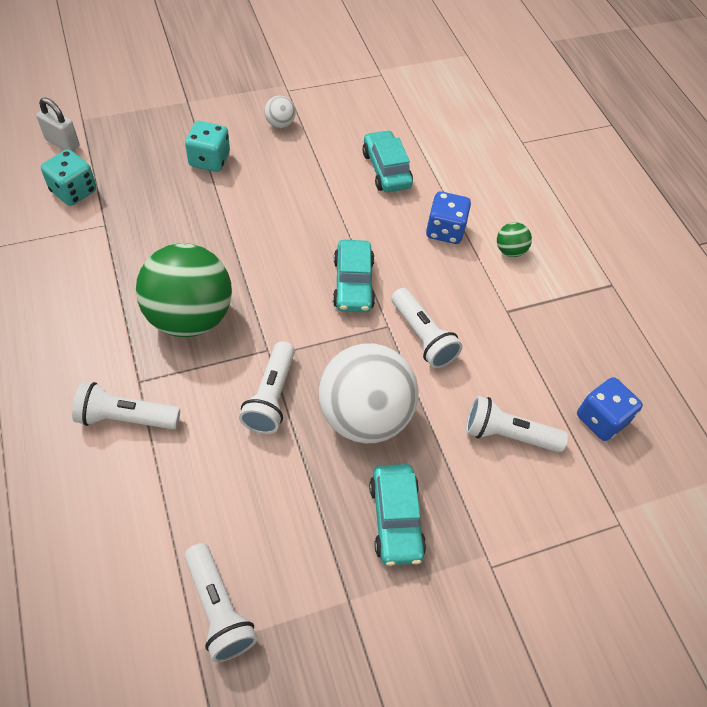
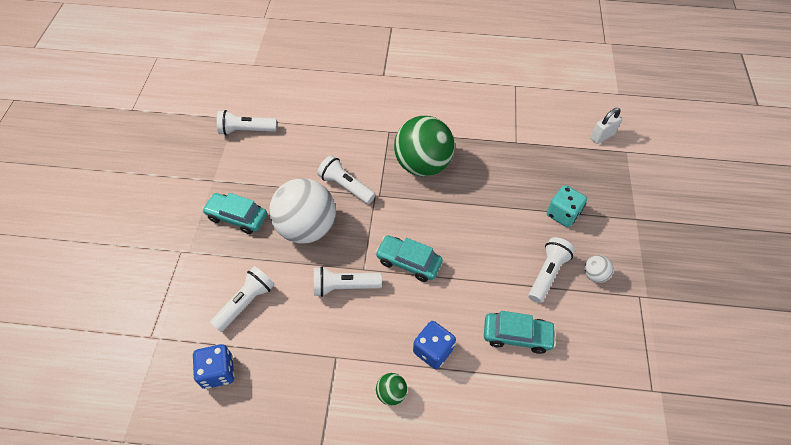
camera: 120 degrees right, 0 degrees up
turquoise dice [41,149,97,206] -> none
white flashlight [72,382,180,429] -> white flashlight moved to [528,237,575,303]

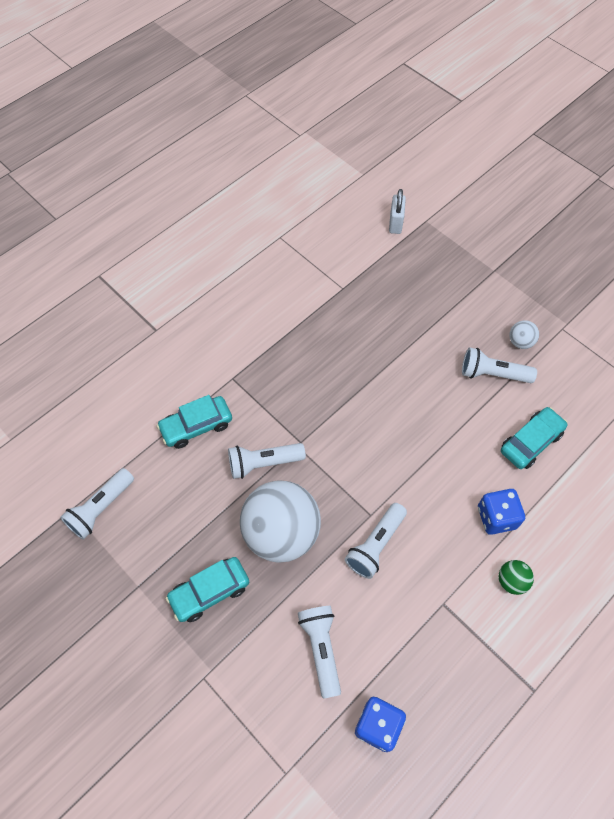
camera: 50 degrees left, 5 degrees up
turquoise car [375,235,443,282] -> turquoise car moved to [156,395,232,449]
green ball [394,116,455,177] -> none
white flashlight [528,237,575,303] -> white flashlight turned 60 degrees counterclockwise [462,347,537,383]
turquoise dice [547,185,587,227] -> none

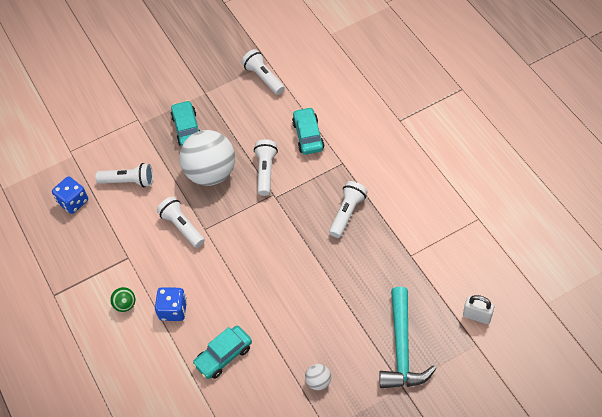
camera: 110 degrees right, 5 degrees down
white flashlight [462,347,537,383] -> white flashlight moved to [329,181,367,238]
turquoise car [501,407,568,469] -> turquoise car turned 75 degrees clockwise [192,326,252,379]
none -> turquoise hammer [379,287,436,388]

